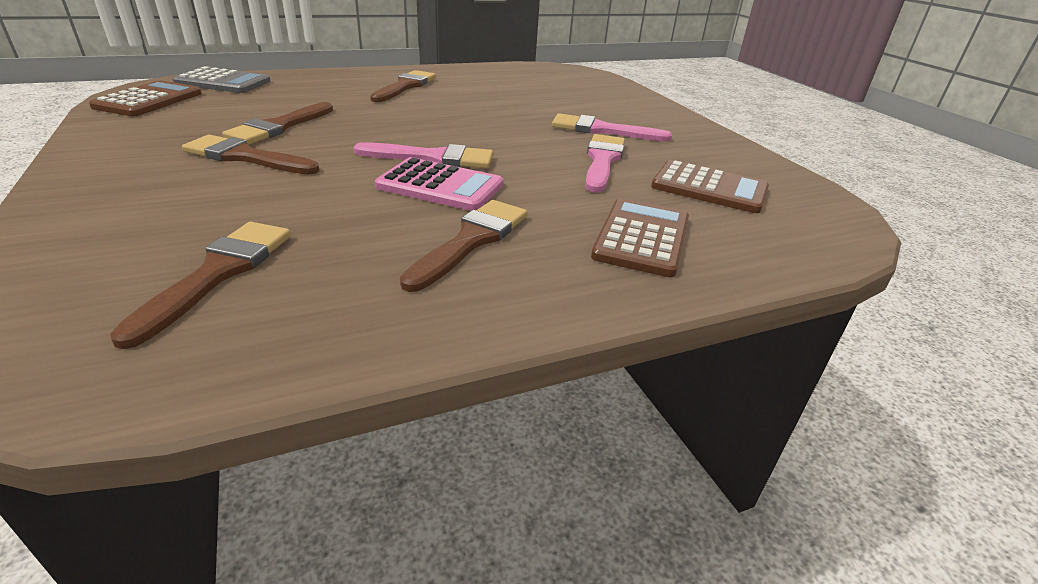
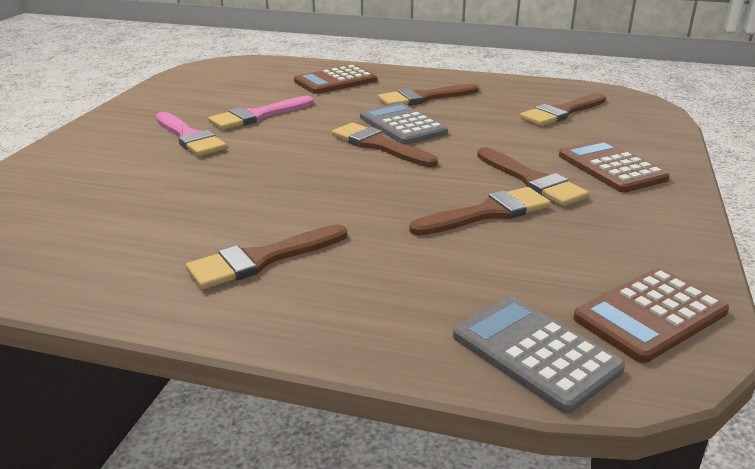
camera: 140 degrees left, 5 degrees down
pink brush [353,142,493,168] -> brown brush [332,123,438,167]
pink calculator [375,157,503,211] -> grey calculator [360,103,448,145]
brown calculator [651,160,769,213] -> brown calculator moved to [559,140,670,193]

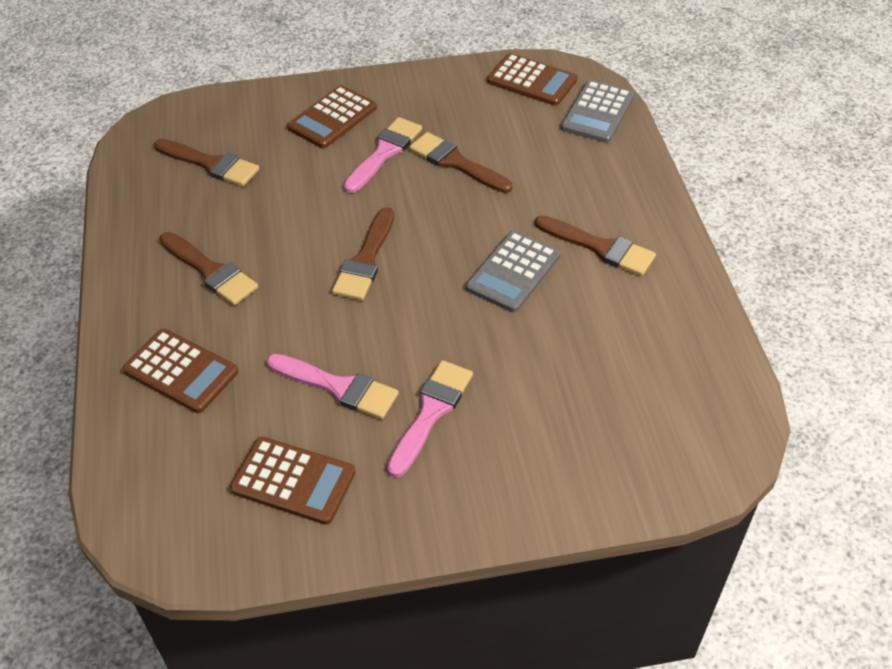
camera: 115 degrees left, 20 degrees up
grey calculator [360,103,448,145] -> grey calculator moved to [466,230,561,312]
brown brush [477,148,589,206] -> pink brush [343,117,422,193]
none -> brown calculator [230,437,356,525]

